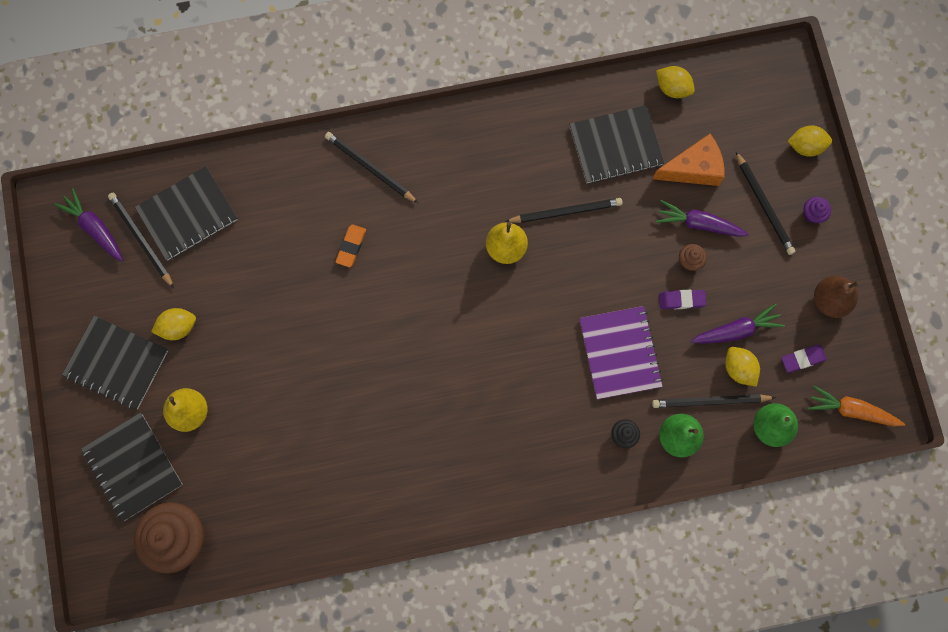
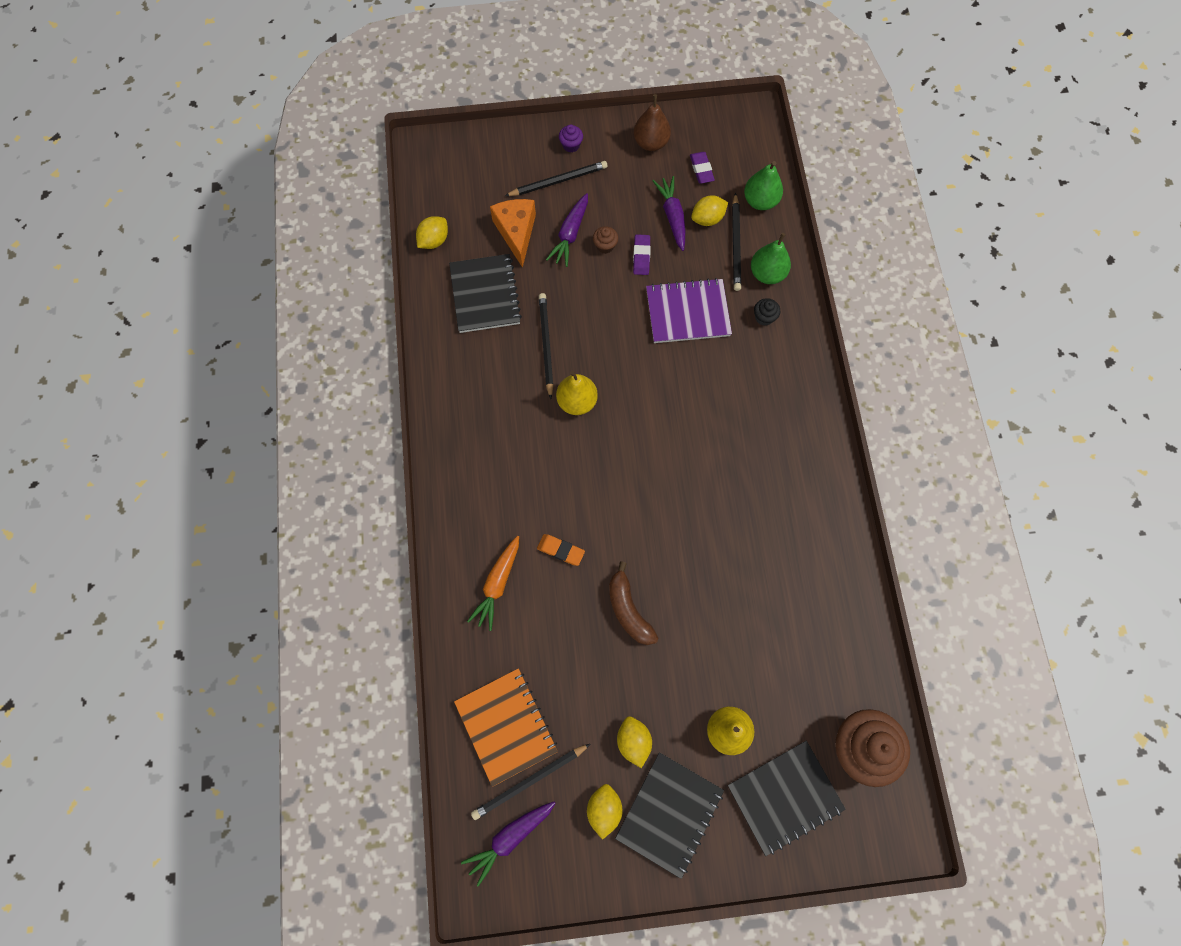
camera: 85 degrees left, 5 degrees down
black notebook [135,166,238,261] -> orange notebook [454,668,558,787]
black pencil [325,132,418,203] -> none
yellow lemon [788,125,832,157] -> yellow lemon moved to [587,784,622,840]
orange carrot [808,385,905,426] -> orange carrot moved to [467,536,519,631]
none -> brown banana [609,561,658,645]

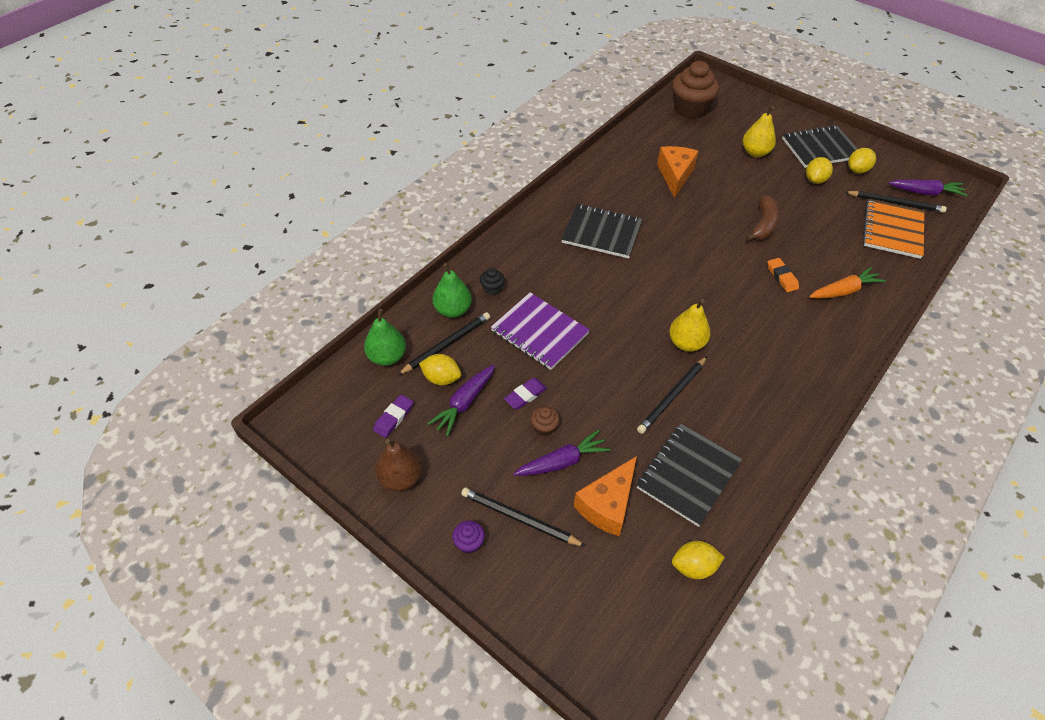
camera: 135 degrees left, 20 degrees down
black notebook [728,741,846,856] -> black notebook moved to [561,204,643,259]
none -> orange cheese [657,146,699,198]

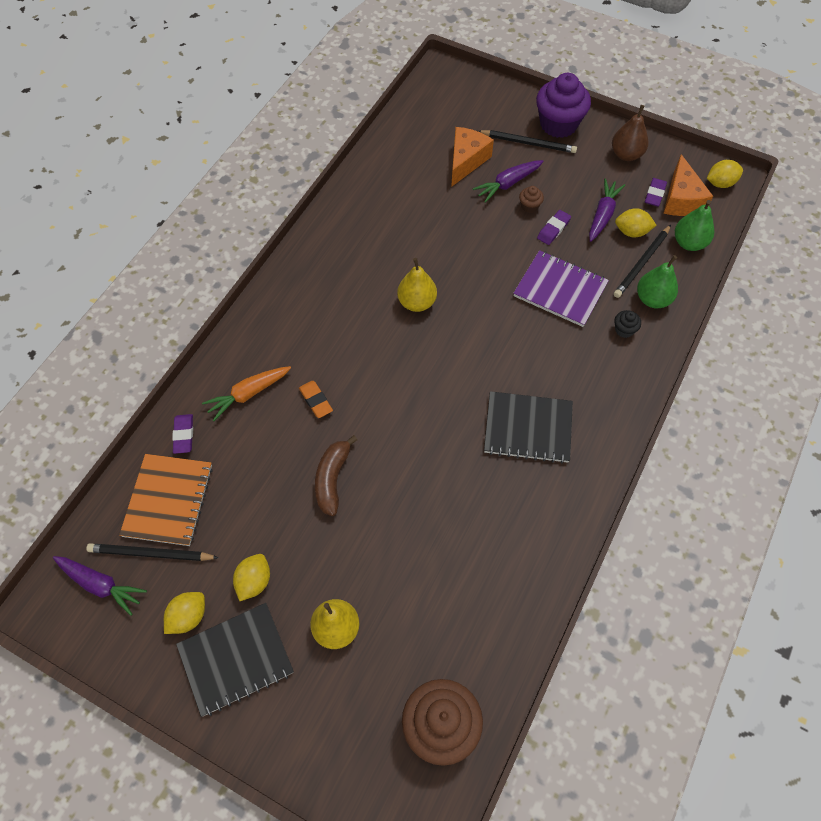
camera: 170 degrees right, 10 degrees up
purple cupcake [452,521,485,554] -> purple cupcake [536,73,591,138], size x2.32
black pencil [637,356,707,434] -> none
black notebook [637,424,742,527] -> none
orange cheese [657,146,699,198] -> orange cheese moved to [663,154,713,216]
yellow lemon [672,541,725,579] -> yellow lemon moved to [707,160,743,188]
purple carrot [888,180,968,196] -> purple carrot turned 150 degrees counterclockwise [53,556,147,616]
none -> purple eraser [172,414,193,454]

